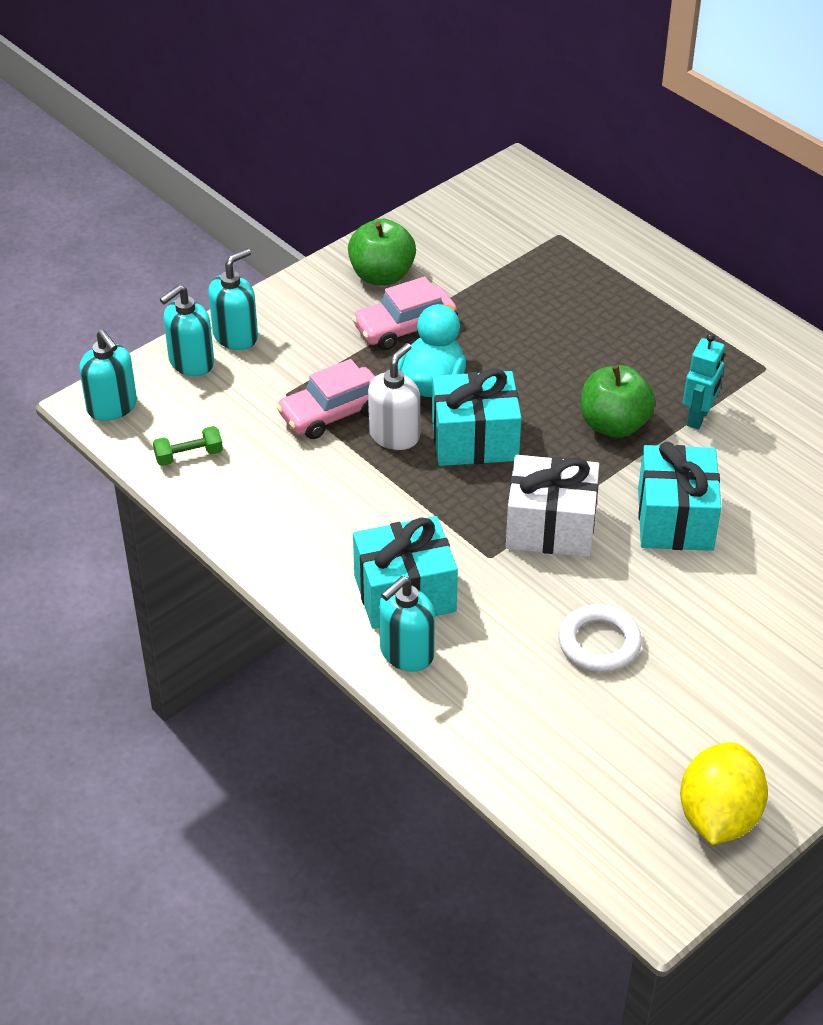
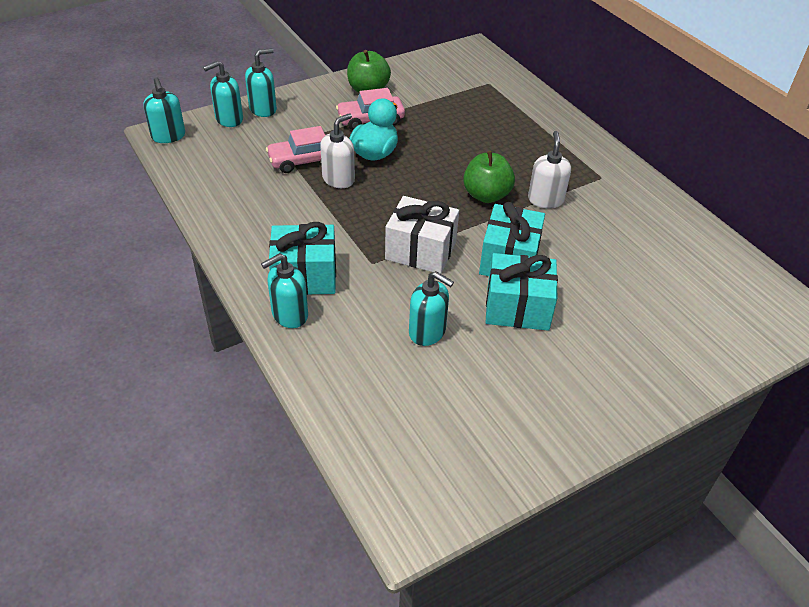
camera: 10 degrees right, 0 degrees up
green dumbbell [153,426,223,466] -> none
turquoise gift [432,368,521,466] -> turquoise gift moved to [485,253,558,331]
white ring [559,604,642,672] -> turquoise soap dispenser [409,271,454,346]
yellow lemon [680,742,768,845] -> none
turquoise robot [683,333,725,429] -> white soap dispenser [528,131,571,208]

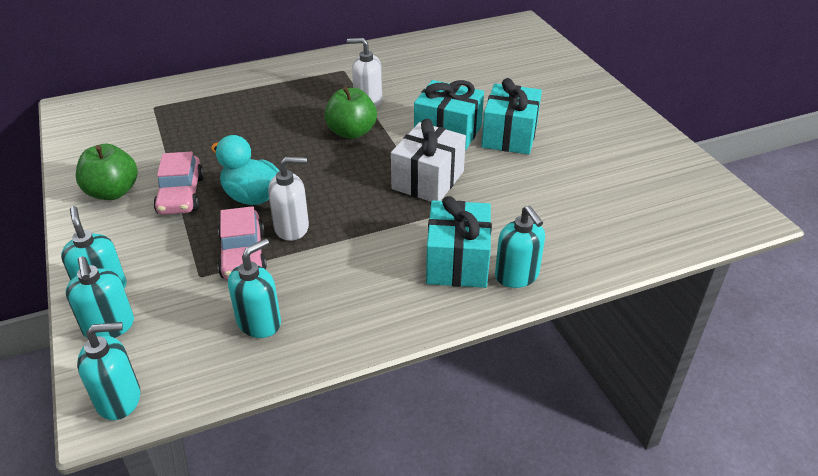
camera: 80 degrees left, 5 degrees down
white soap dispenser [320,113,355,188] -> white soap dispenser turned 120 degrees clockwise [268,157,309,241]
turquoise soap dispenser [409,271,454,346] -> turquoise soap dispenser moved to [228,239,281,338]

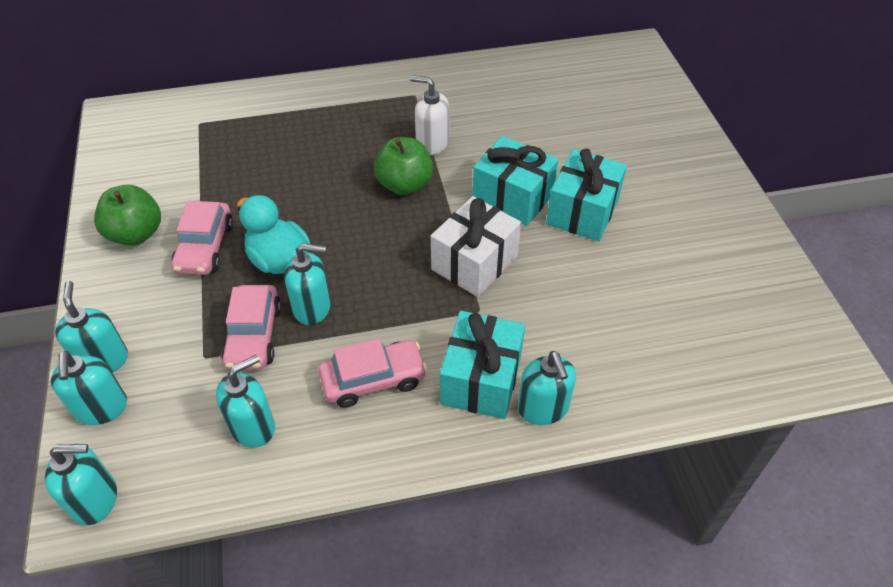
camera: 10 degrees right, 10 degrees up
white soap dispenser [268,157,309,241] -> turquoise soap dispenser [284,243,331,325]
none -> pink car [318,338,427,408]

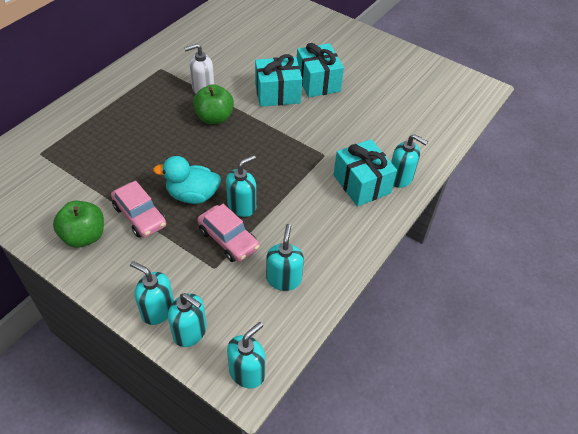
camera: 45 degrees left, 0 degrees up
pink car [318,338,427,408] -> none
white gift [431,196,521,297] -> none

